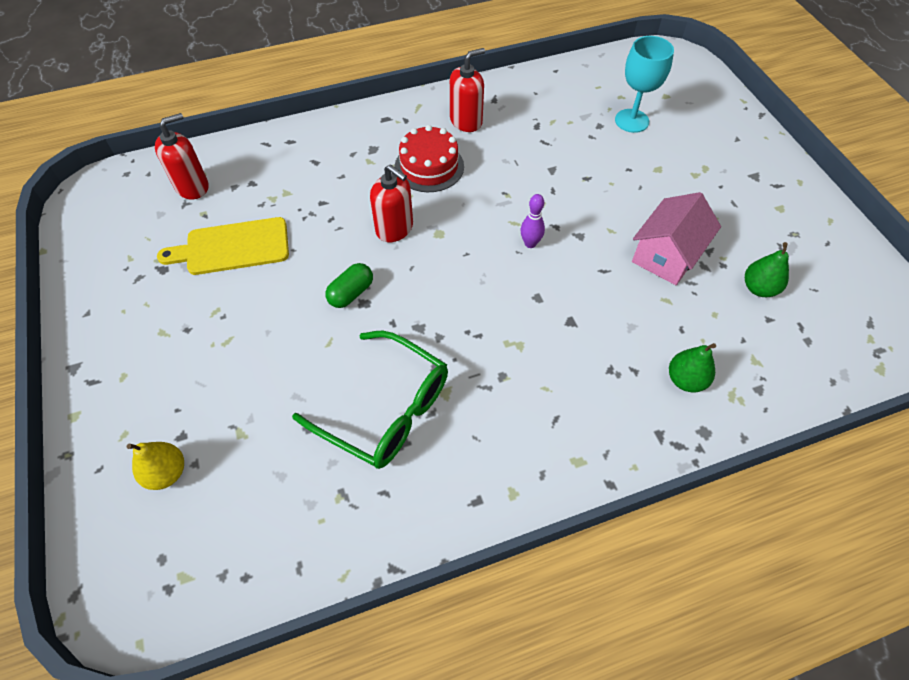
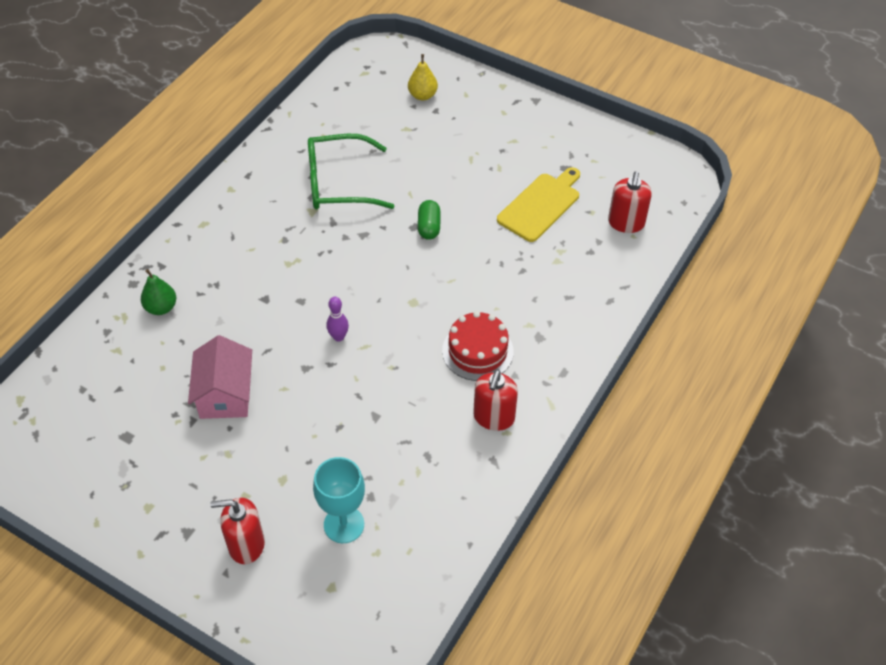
camera: 140 degrees right, 5 degrees down
red soap dispenser [370,164,413,242] -> red soap dispenser moved to [210,497,265,564]
green pear [745,242,789,297] -> none

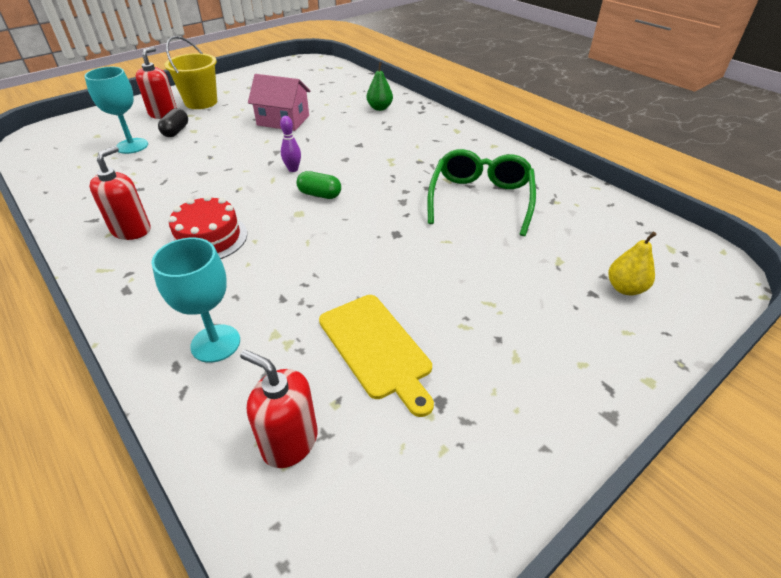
camera: 110 degrees right, 10 degrees down
green capsule [418,200,441,240] -> green capsule moved to [297,171,341,199]
red soap dispenser [473,370,518,431] -> red soap dispenser turned 75 degrees clockwise [89,146,151,240]
none -> turquoise goblet [151,238,240,363]
none -> black capsule [158,108,188,137]
none -> yellow bucket [164,36,217,109]

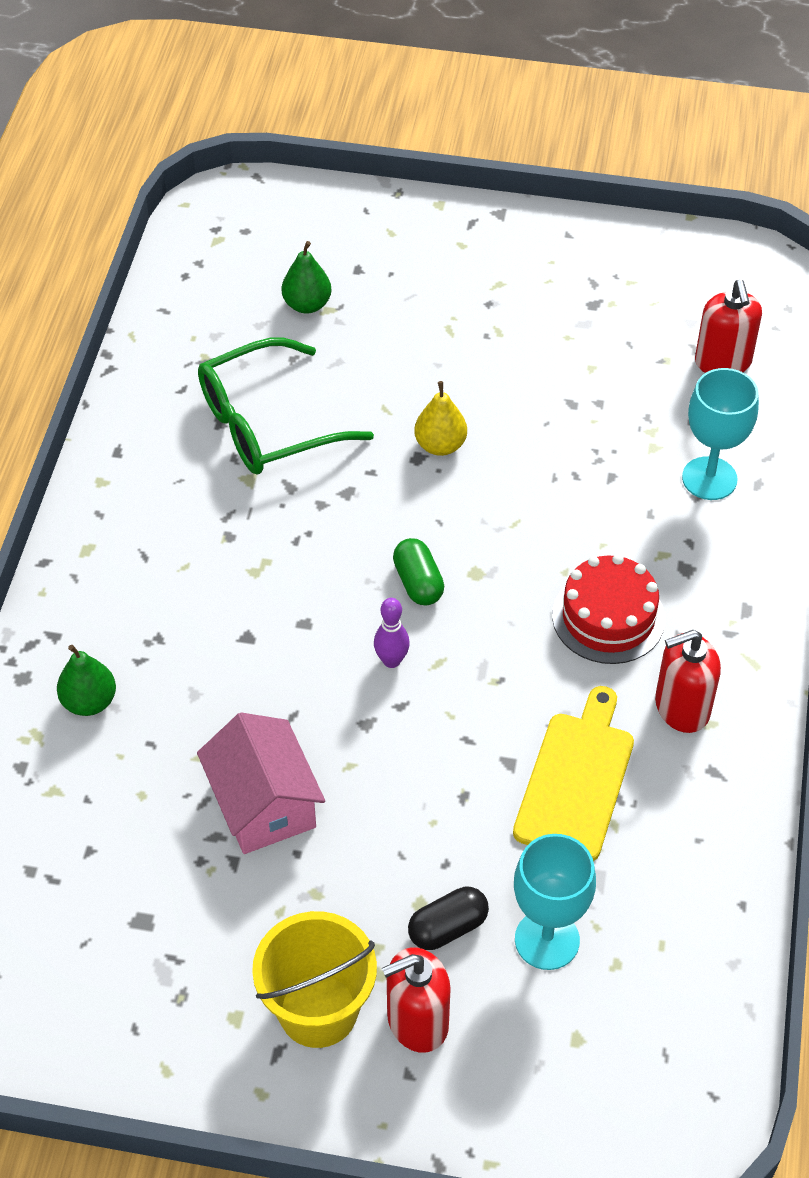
camera: 130 degrees left, 10 degrees up
yellow cutting board [319,295,434,417] -> yellow cutting board moved to [513,686,634,861]
yellow pear [608,232,657,295] -> yellow pear moved to [414,381,467,456]
none -> green pear [282,241,332,314]

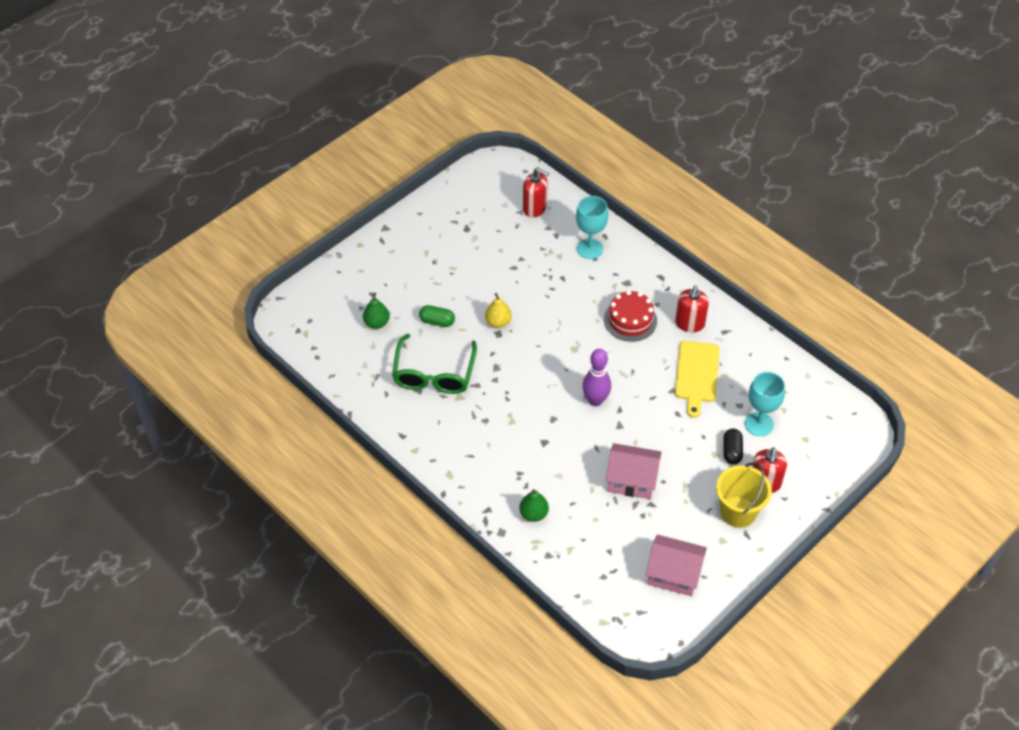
camera: 55 degrees left, 0 degrees up
purple bowling pin [374,598,410,668] -> purple bowling pin [582,349,611,406], size x1.67
green capsule [393,538,444,605] -> green capsule moved to [419,305,455,327]
yellow cutting board [513,686,634,861] -> yellow cutting board turned 135 degrees counterclockwise [675,341,720,418]
none -> pink house [646,535,707,596]

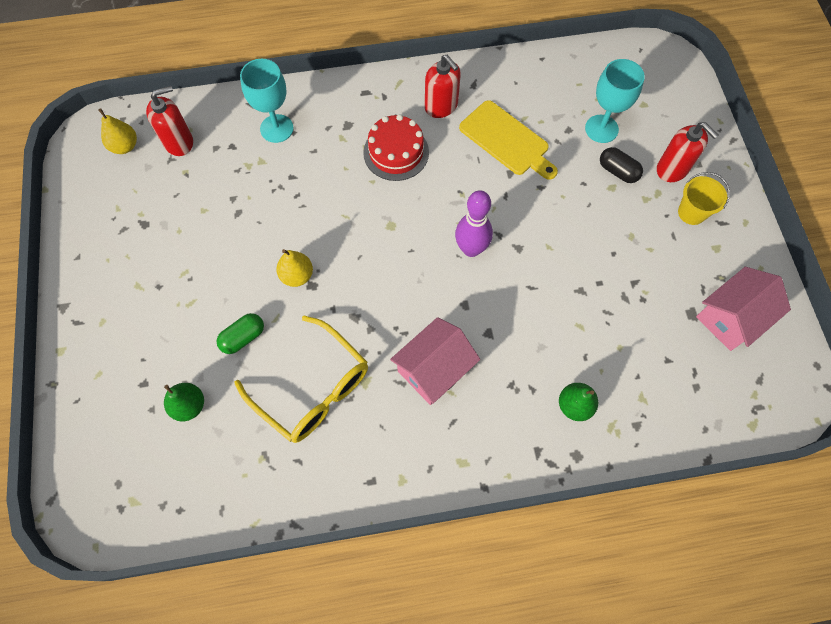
camera: 55 degrees left, 15 degrees up
green glasses [392,334,477,394] -> yellow glasses [235,315,368,443]
pink house [606,443,662,499] -> pink house moved to [390,317,480,405]
yellow bucket [716,462,772,528] -> yellow bucket [678,172,730,225], size x0.66
none -> yellow pear [98,108,137,154]

